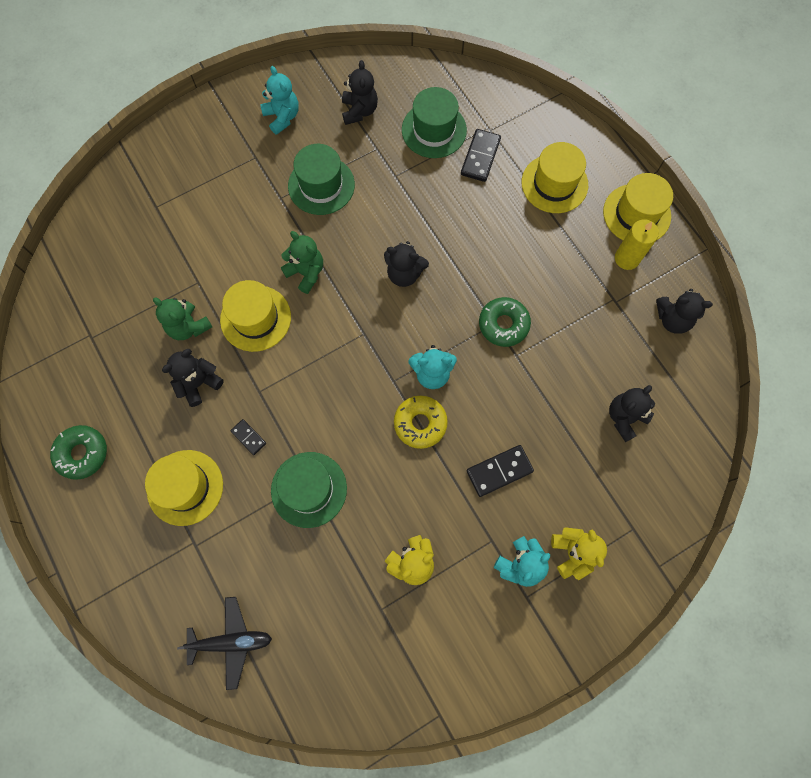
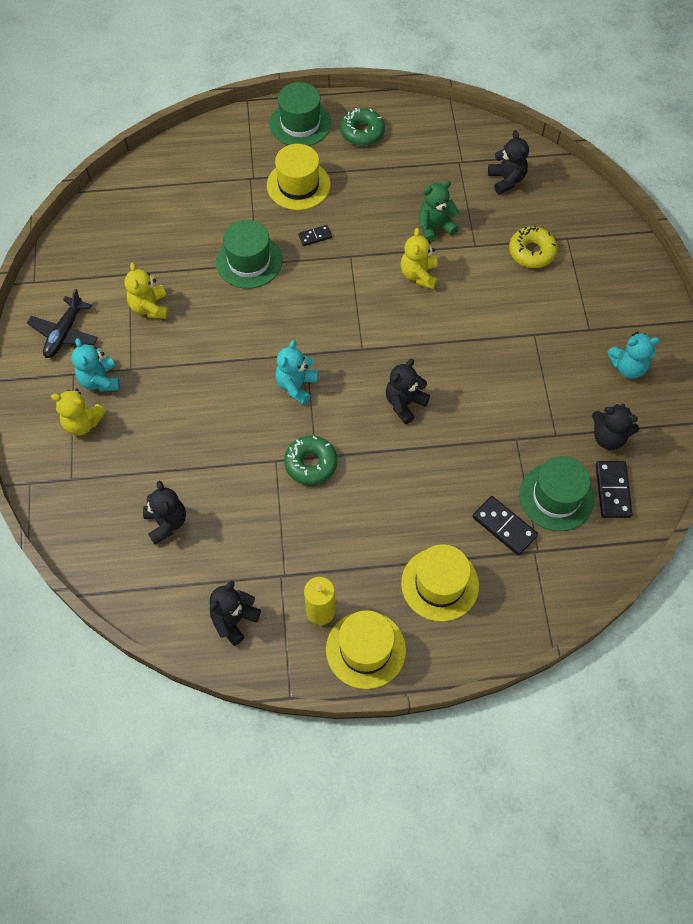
camera: 115 degrees right, 10 degrees down
black teddy bear [162,349,224,407] -> black teddy bear moved to [488,130,529,194]
black plane [177,597,272,690] -> black plane moved to [27,289,98,358]
yellow hat [220,280,291,352] -> yellow teddy bear [400,228,438,289]
green teddy bear [281,231,323,294] -> none
green hat [288,144,355,215] -> green hat moved to [270,82,331,146]
yellow donut [394,396,448,449] -> yellow donut moved to [509,226,557,268]
black domino [467,445,534,497] -> black domino moved to [596,461,633,518]

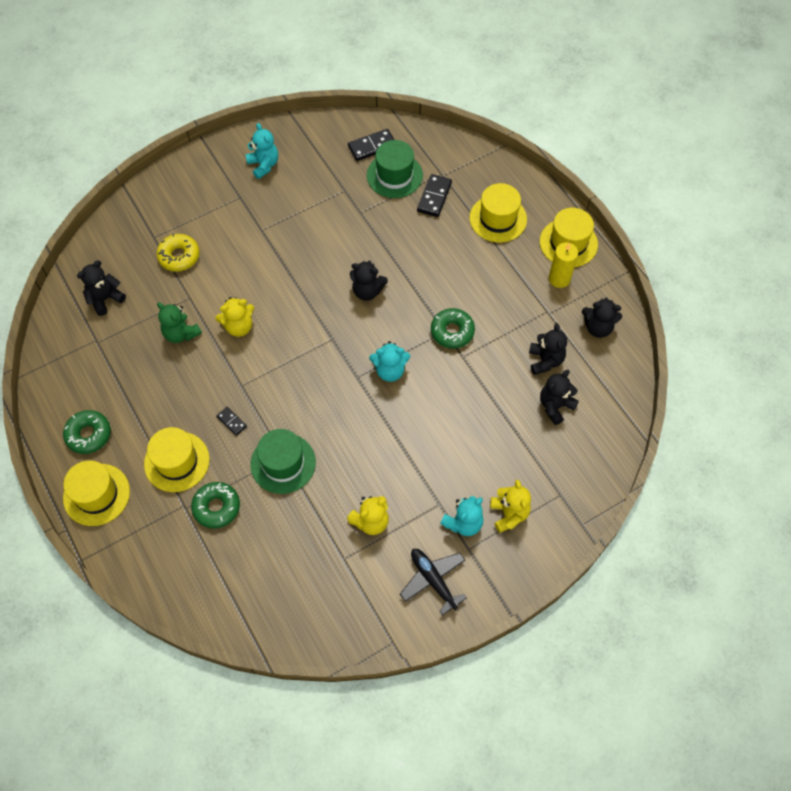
camera: 115 degrees left, 0 degrees up
black plane [27,289,98,358] -> black plane turned 120 degrees counterclockwise [400,549,466,615]
green hat [270,82,331,146] -> yellow hat [63,461,130,526]
black teddy bear [592,404,639,450] -> black teddy bear moved to [529,323,567,375]
none -> green donut [191,482,240,529]

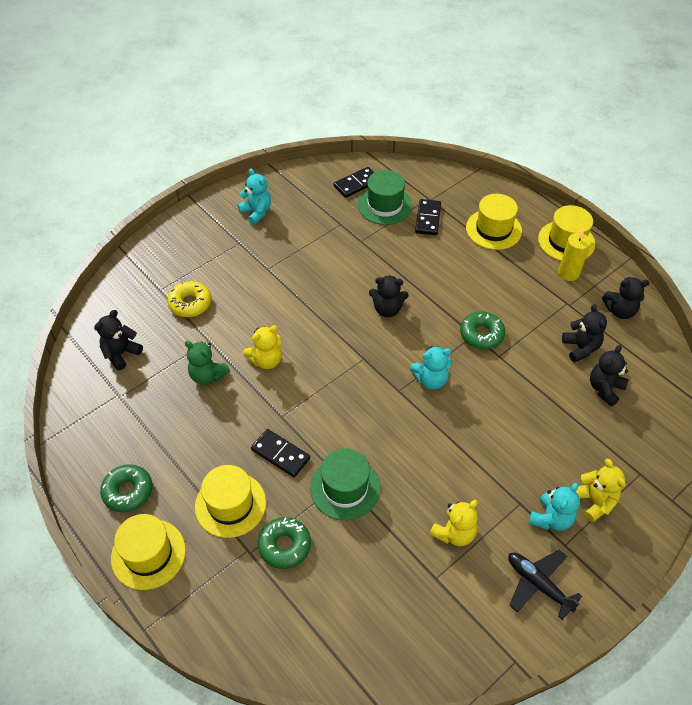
camera: 10 degrees left, 10 degrees down
black domino [216,407,247,436] -> black domino [251,429,310,477], size x1.71

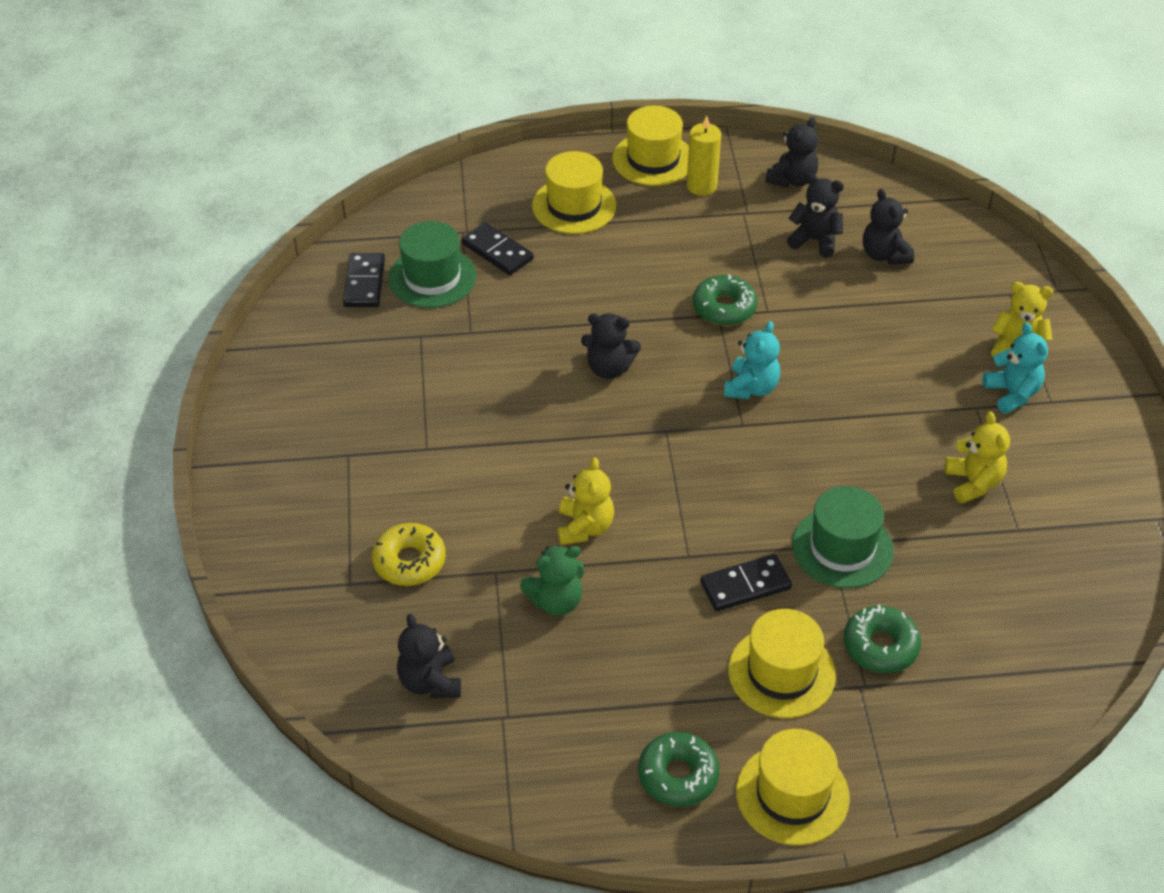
camera: 55 degrees left, 5 degrees down
turquoise teddy bear [238,168,271,225] -> none
black teddy bear [369,275,409,317] -> black teddy bear turned 60 degrees clockwise [581,313,641,379]
black plane [508,549,583,620] -> none

